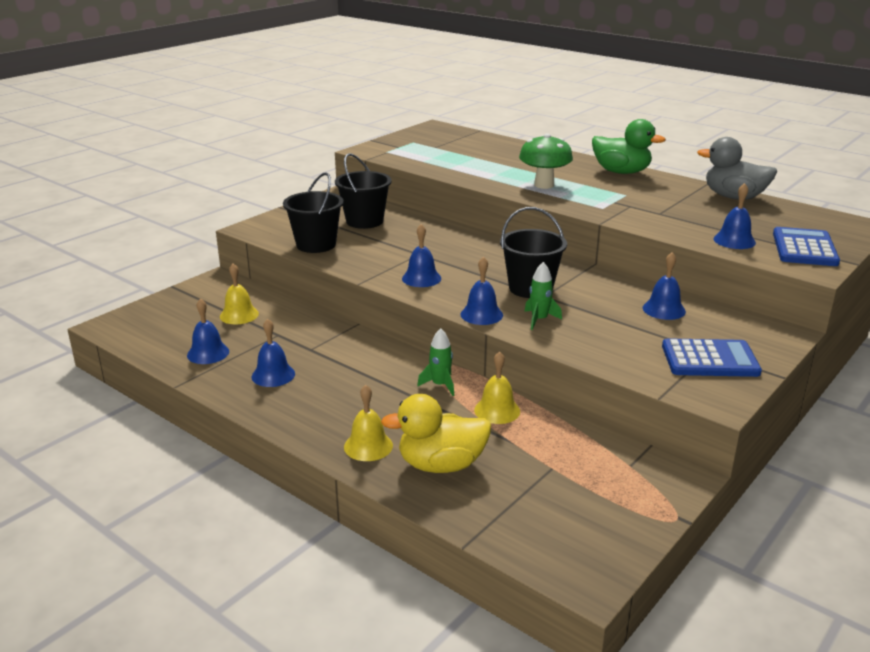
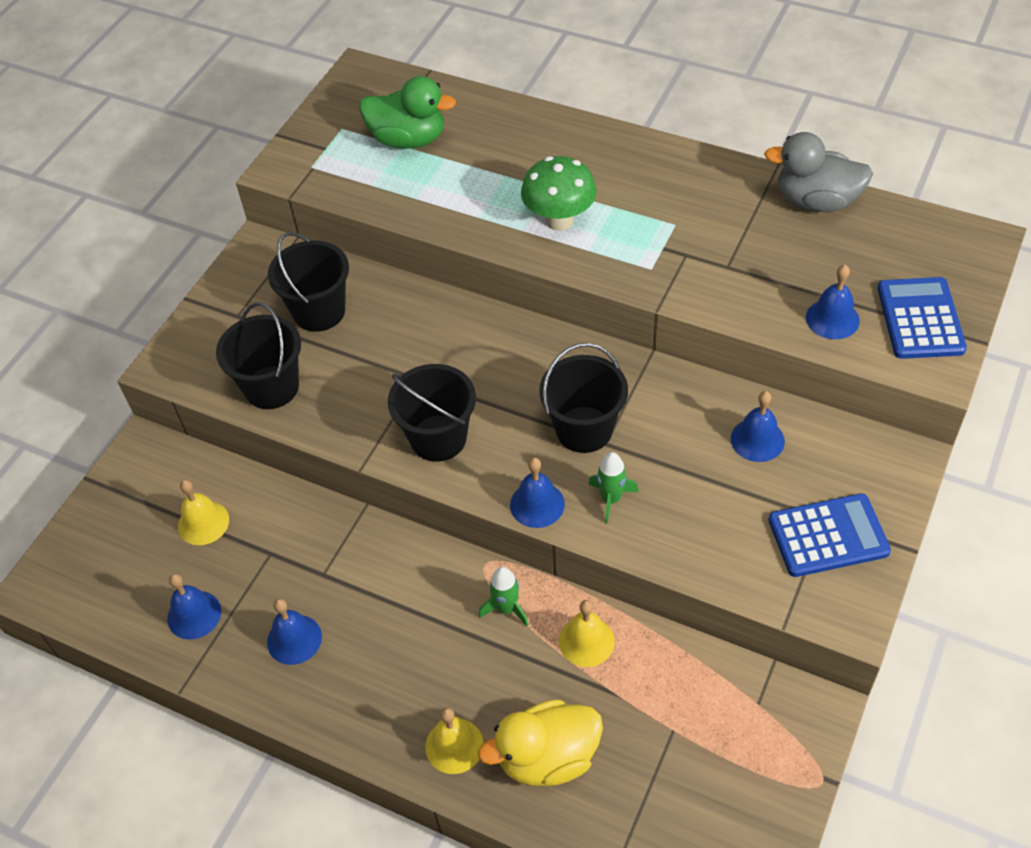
camera: 10 degrees left, 25 degrees up
blue bell [402,224,441,287] -> black bucket [388,364,476,462]
green duck [592,119,666,174] -> green duck moved to [359,76,456,149]

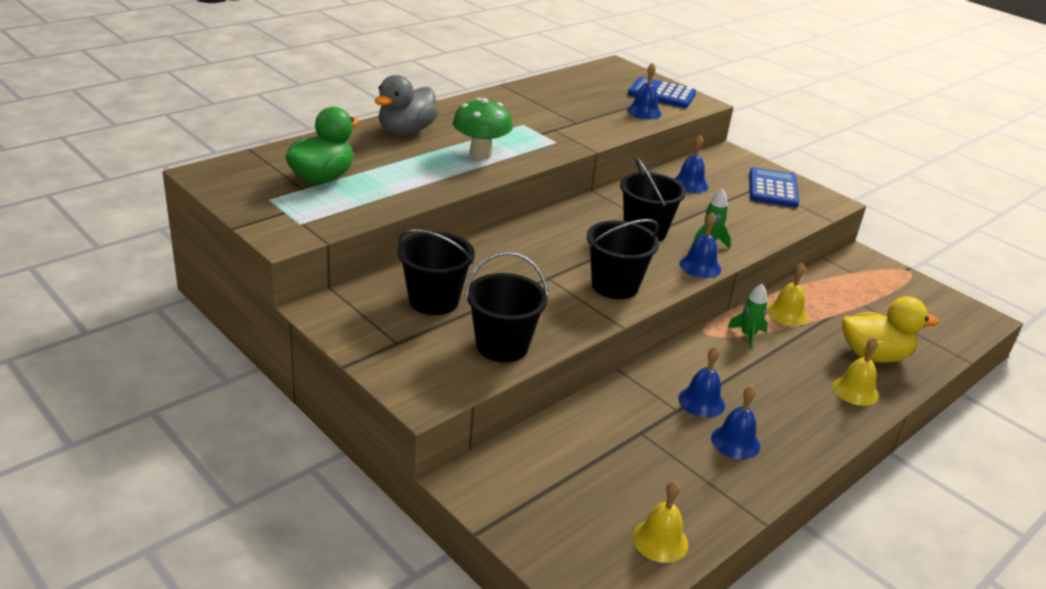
camera: 75 degrees left, 20 degrees down
blue bell [167,574,221,640] -> blue bell moved to [678,346,725,418]
yellow bell [178,480,229,545] -> yellow bell moved to [633,481,688,563]
yellow duck [478,699,603,786] -> yellow duck turned 90 degrees counterclockwise [842,296,939,362]
grey duck [764,132,873,212] -> grey duck moved to [375,75,438,135]

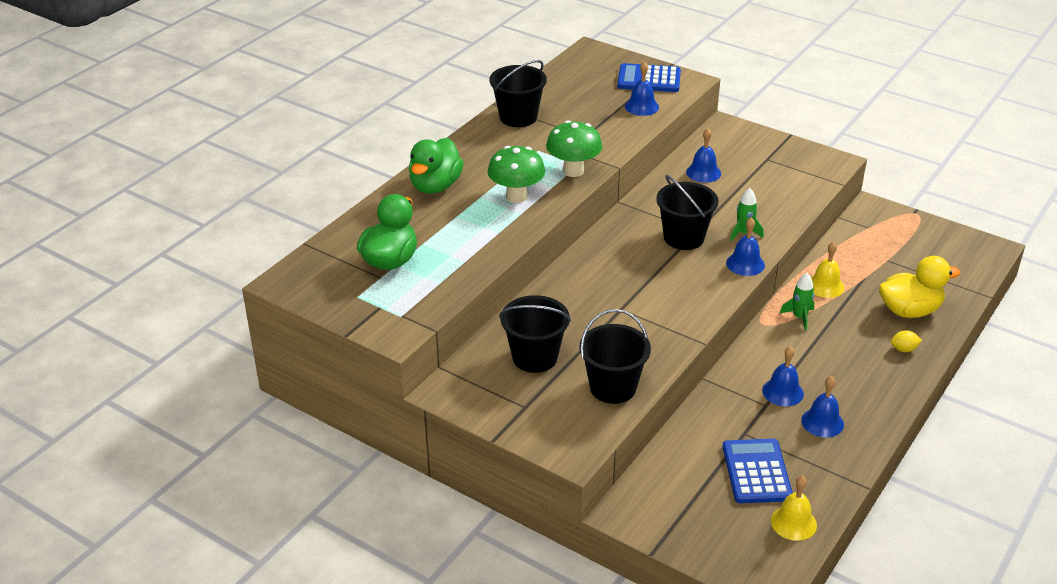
camera: 10 degrees left, 5 degrees up
grey duck [375,75,438,135] -> green duck [409,138,464,194]
black bucket [587,219,659,299] -> black bucket moved to [490,60,547,127]
blue calculator [749,167,799,208] -> blue calculator moved to [723,439,793,503]
yellow bell [833,337,879,406] -> yellow lemon [891,330,922,352]
none -> green mushroom [546,120,602,177]

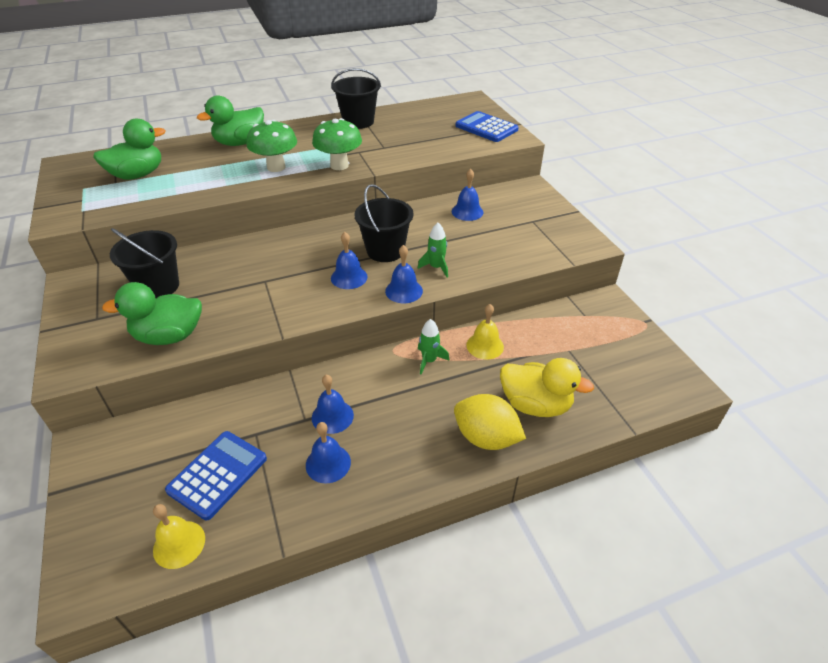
camera: 35 degrees right, 5 degrees up
black bucket [579,309,651,404] -> green duck [102,282,202,345]
blue bell [625,61,659,116] -> blue bell moved to [331,232,368,289]
yellow lemon [891,330,922,352] -> yellow lemon [454,394,526,450], size x2.18

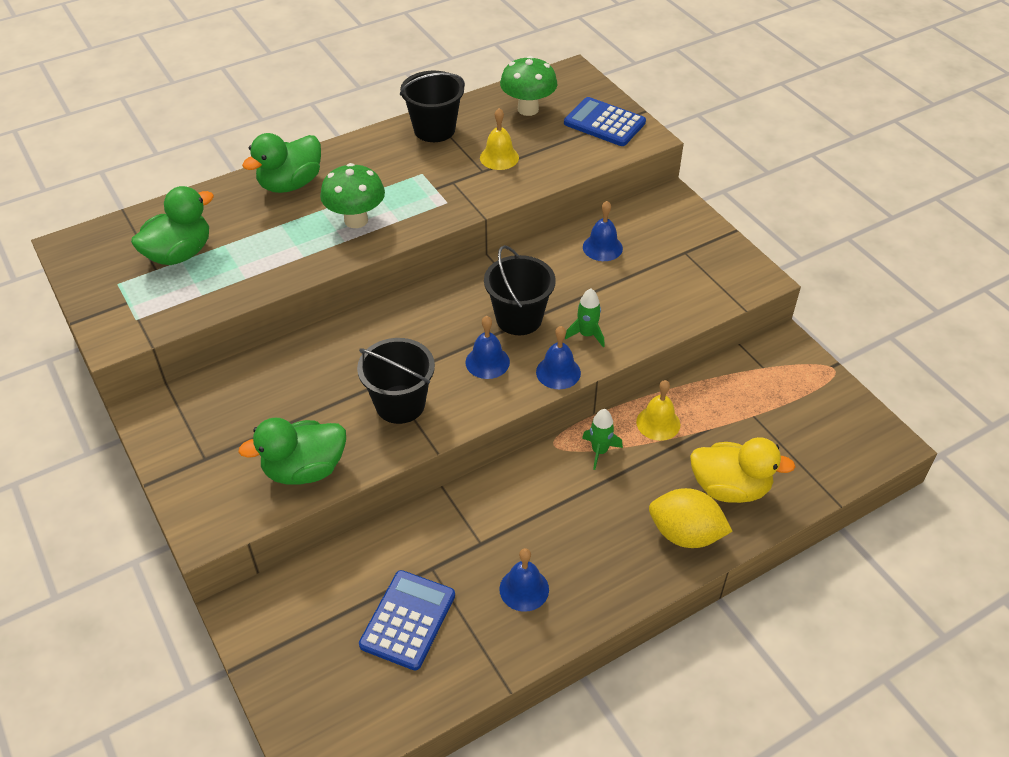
camera: 10 degrees left, 5 degrees up
black bucket [110,228,179,298] -> black bucket moved to [357,338,435,424]
yellow bell [153,504,205,569] -> yellow bell moved to [480,108,519,170]
green mushroom [312,118,362,170] -> green mushroom moved to [500,56,557,116]
blue bell [312,375,354,434] -> none

